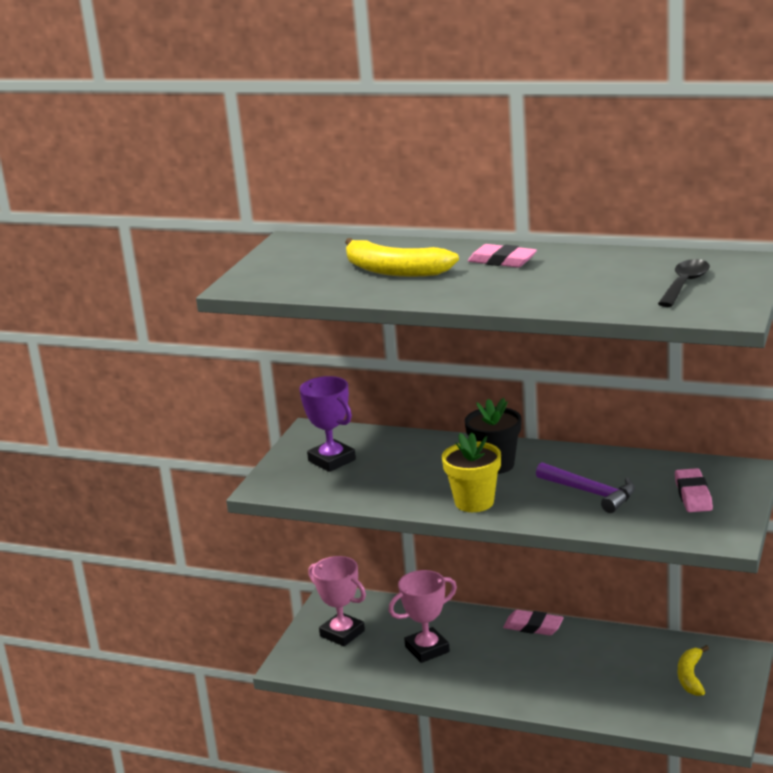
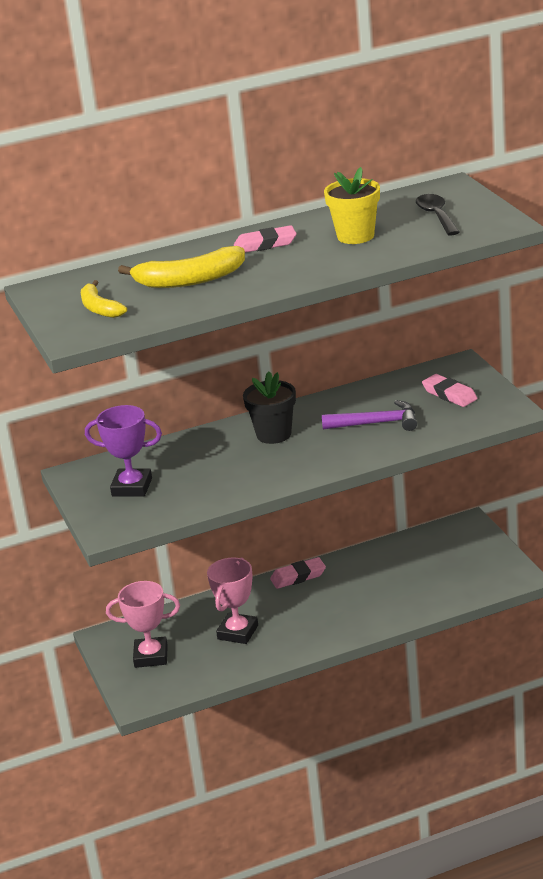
camera: 40 degrees left, 5 degrees up
yellow flower pot [442,433,501,512] -> yellow flower pot moved to [324,167,380,244]
yellow banana [678,645,709,696] -> yellow banana moved to [81,280,127,318]

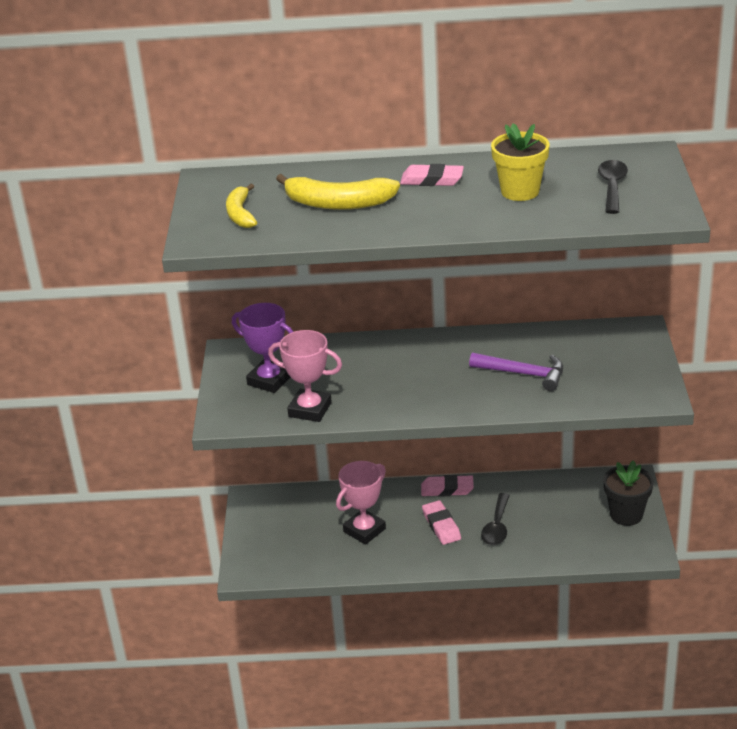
camera: 20 degrees right, 5 degrees up
pink trophy [106,581,180,668] -> pink trophy moved to [268,330,342,422]
black flower pot [243,371,296,444] -> black flower pot moved to [603,460,654,526]
pink eraser [422,374,477,407] -> pink eraser moved to [422,500,461,545]
none -> black spoon [481,493,510,545]

